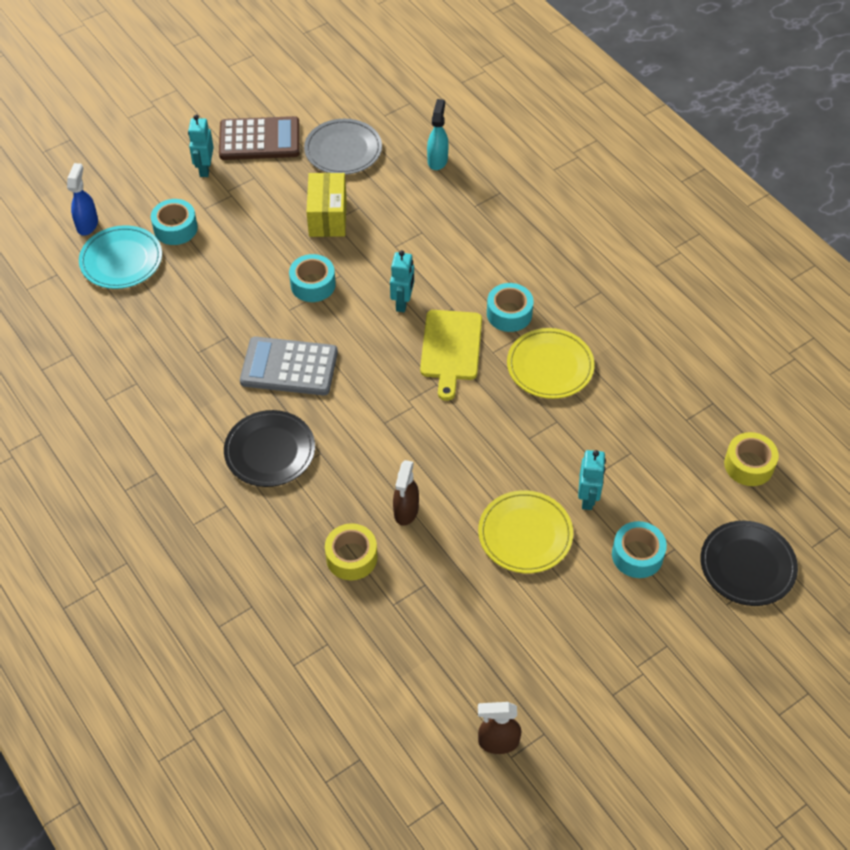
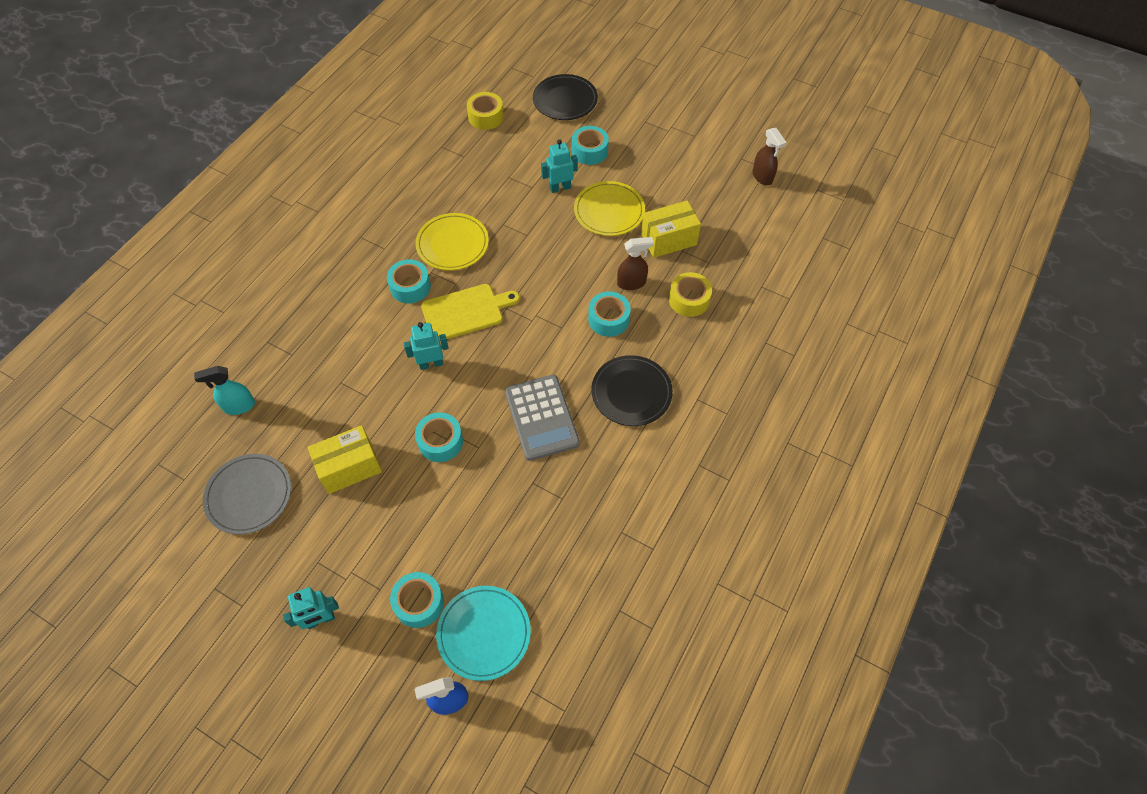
camera: 115 degrees left, 5 degrees up
brown calculator [219,116,300,160] -> none
none -> turquoise tape [588,292,631,337]
none -> yellow box [641,200,701,258]

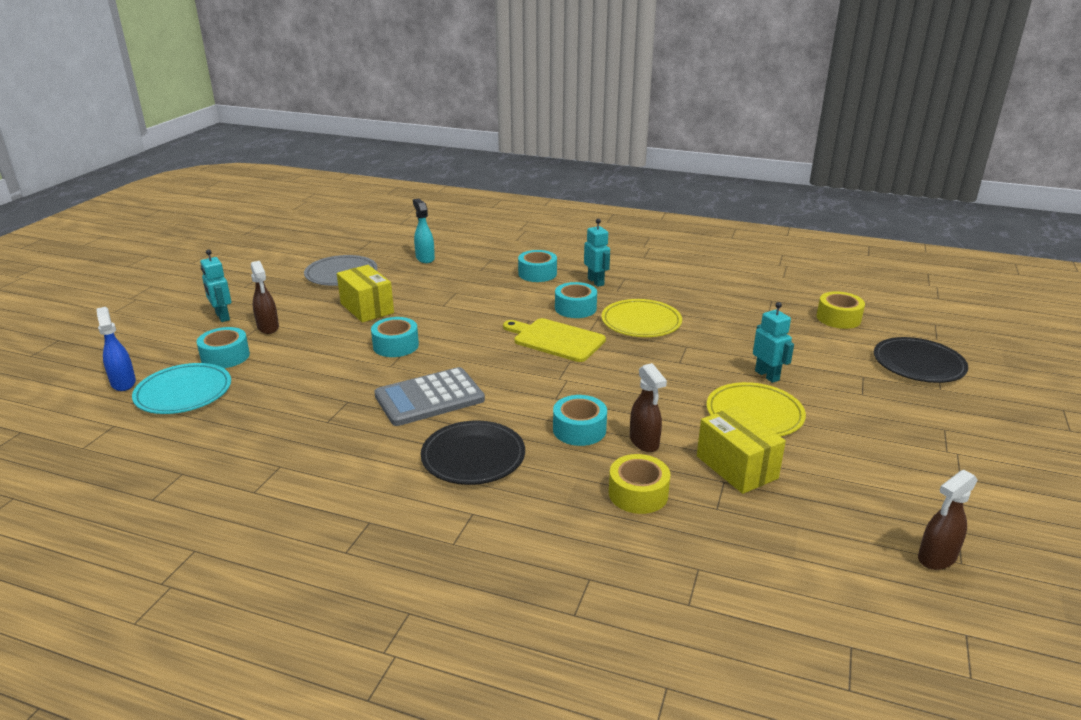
camera: 80 degrees right, 30 degrees down
turquoise robot [403,322,449,370] -> turquoise robot moved to [584,219,610,287]
yellow cutting board [421,284,520,340] -> yellow cutting board turned 150 degrees clockwise [503,318,606,362]
turquoise tape [572,126,609,165] -> turquoise tape moved to [518,250,557,282]
none -> brown spray bottle [251,261,279,334]

